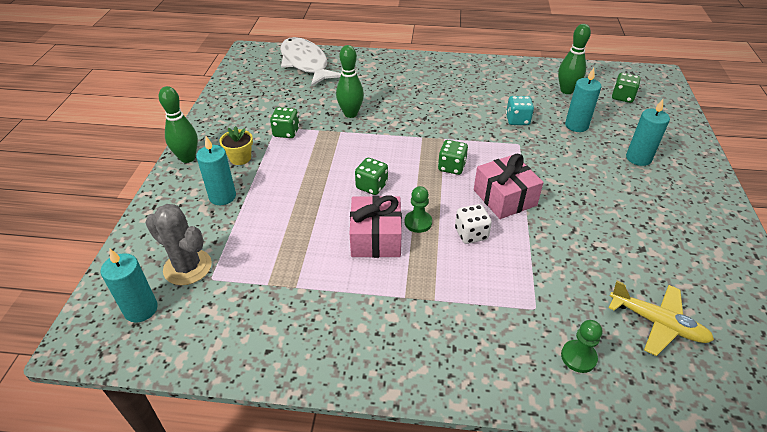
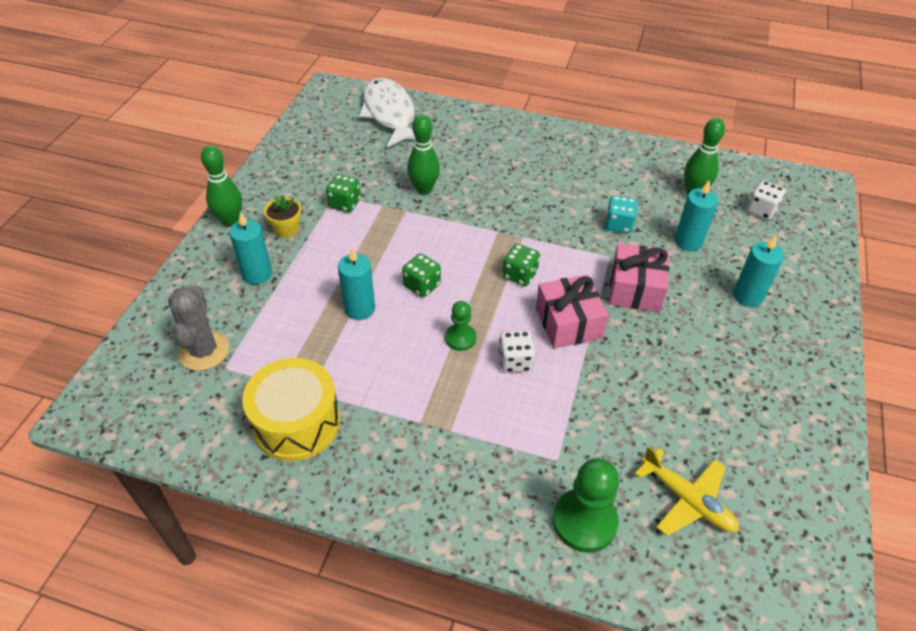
camera: 10 degrees right, 5 degrees up
turquoise candle [101,249,158,323] -> turquoise candle moved to [338,248,375,320]
grey cactus [146,204,212,285] -> grey cactus turned 45 degrees clockwise [168,285,229,371]
pink gift [350,195,402,258] -> pink gift moved to [609,243,669,312]
green pawn [561,320,602,373] -> green pawn [553,458,619,553], size x1.71
green dice [612,73,641,103] -> white dice [747,181,786,220]
none -> yellow drum [242,358,340,461]

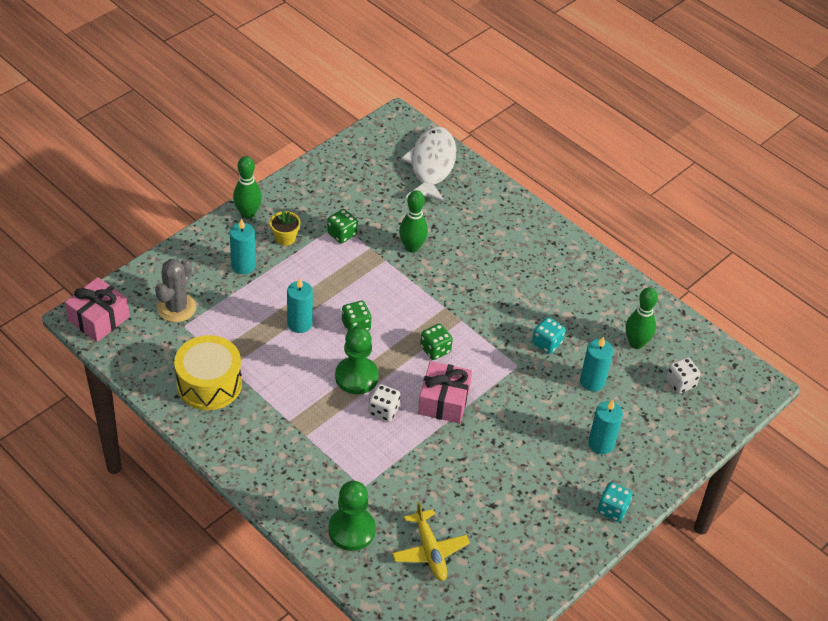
camera: 25 degrees right, 0 degrees up
green pawn [445,301,476,351] -> green pawn [335,327,379,394], size x1.71
pink gift [609,243,669,312] -> pink gift moved to [65,277,130,342]
none -> turquoise dice [597,482,632,522]

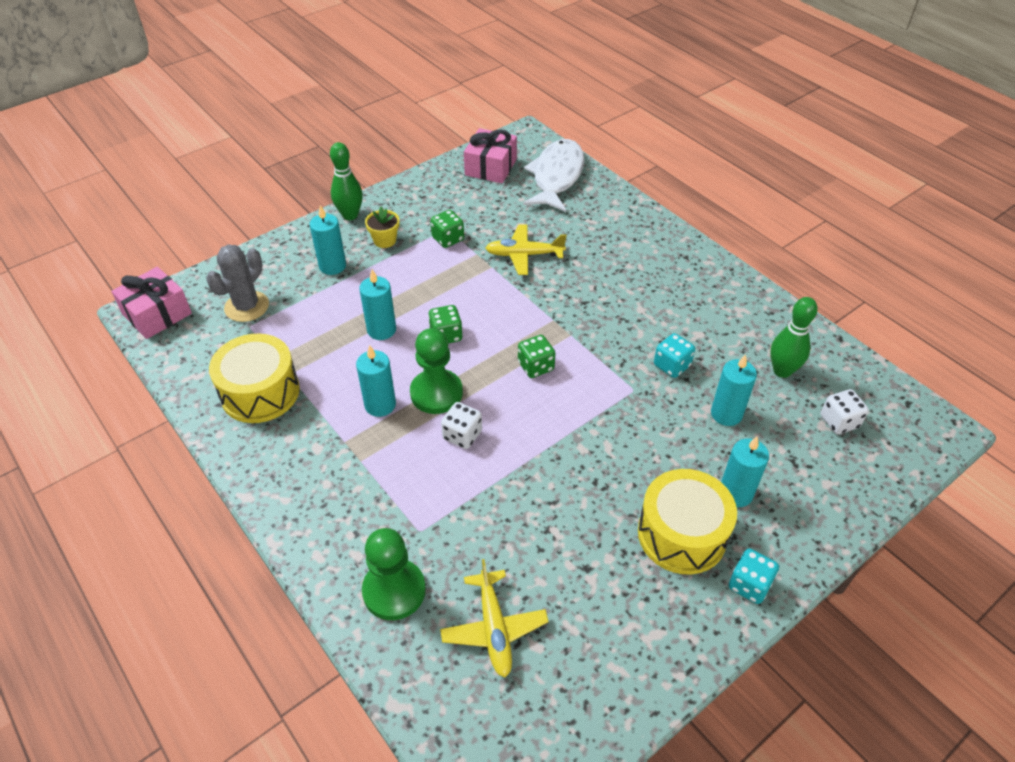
camera: 10 degrees right, 0 degrees up
green bowling pin [399,190,428,253] -> yellow plane [486,224,567,275]
pink gift [418,361,472,423] -> pink gift moved to [464,128,517,183]
none -> turquoise candle [356,345,396,417]
none -> yellow drum [638,469,737,574]

